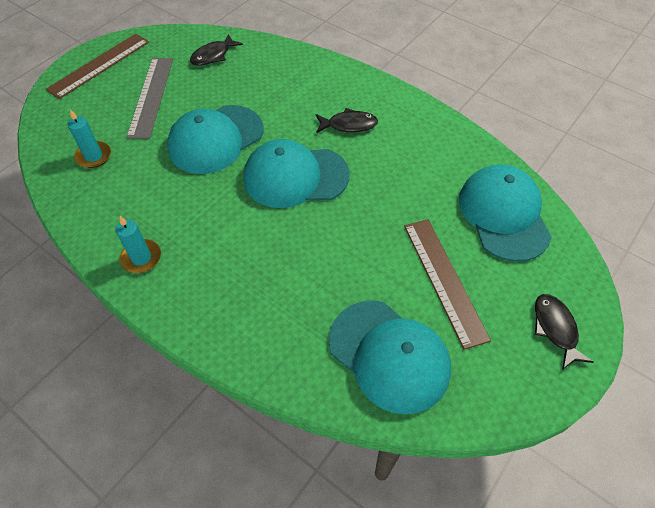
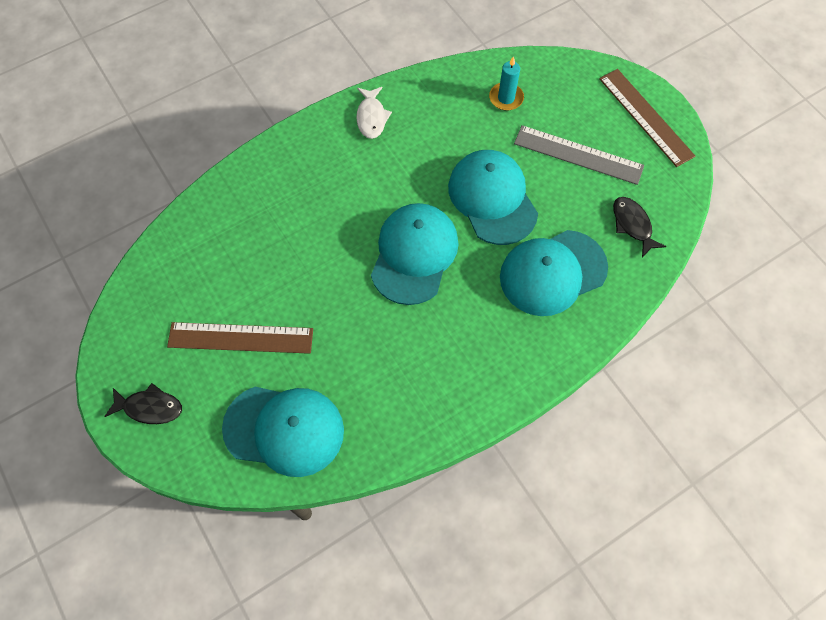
camera: 110 degrees right, 10 degrees up
turquoise candle [115,216,161,273] -> white fish [356,87,392,139]
black fish [316,108,378,133] -> none
turquoise cap [329,300,451,415] -> turquoise cap moved to [500,230,608,316]

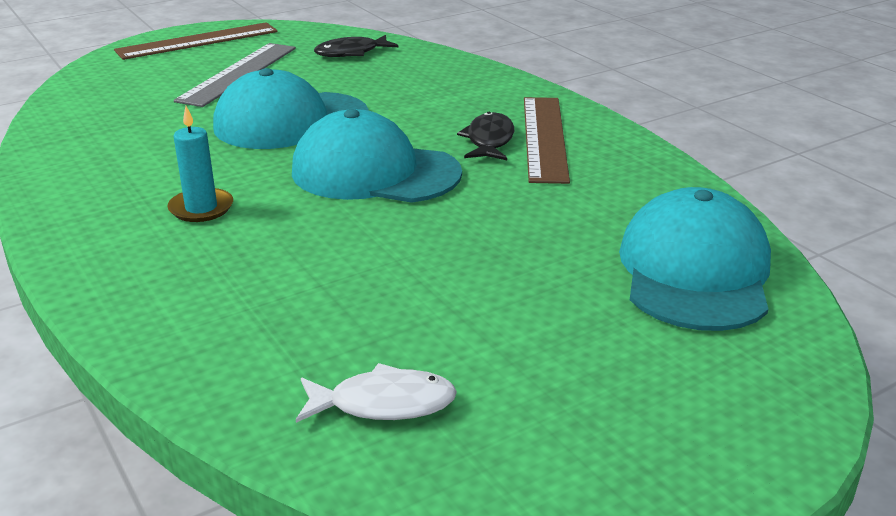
camera: 90 degrees left, 35 degrees down
black fish [104,383,182,424] -> black fish moved to [457,112,514,160]
brown ruler [167,322,313,354] -> brown ruler moved to [524,97,570,184]
white fish [356,87,392,139] -> white fish moved to [296,363,457,423]
turquoise candle [489,56,524,111] -> turquoise candle moved to [167,106,233,222]
turquoise cap [500,230,608,316] -> none

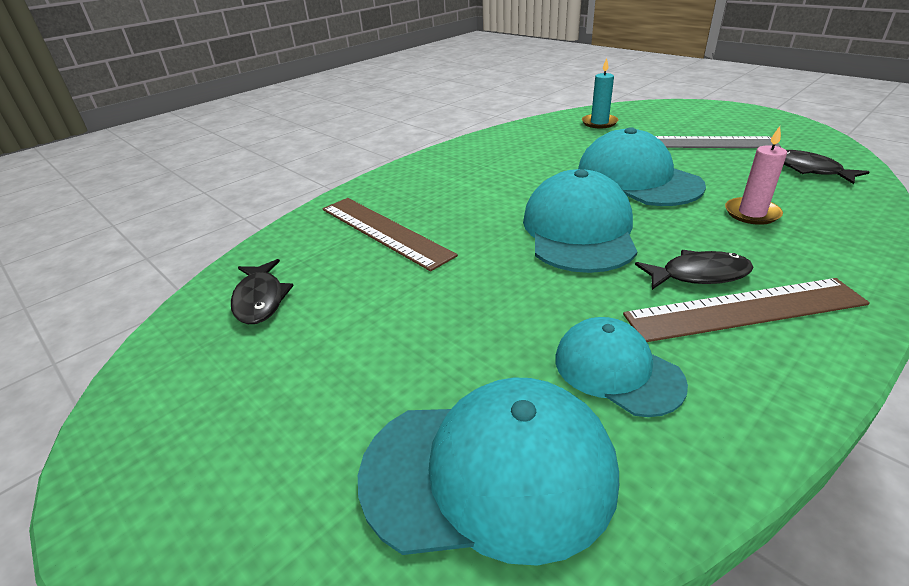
camera: 80 degrees right, 5 degrees up
brown ruler [114,22,278,60] -> brown ruler moved to [322,198,458,271]
turquoise candle [167,106,233,222] -> turquoise candle moved to [582,58,618,128]
white fish [296,363,457,423] -> black fish [231,259,294,324]
none -> turquoise cap [555,317,688,417]
none -> pink candle [725,126,787,225]

